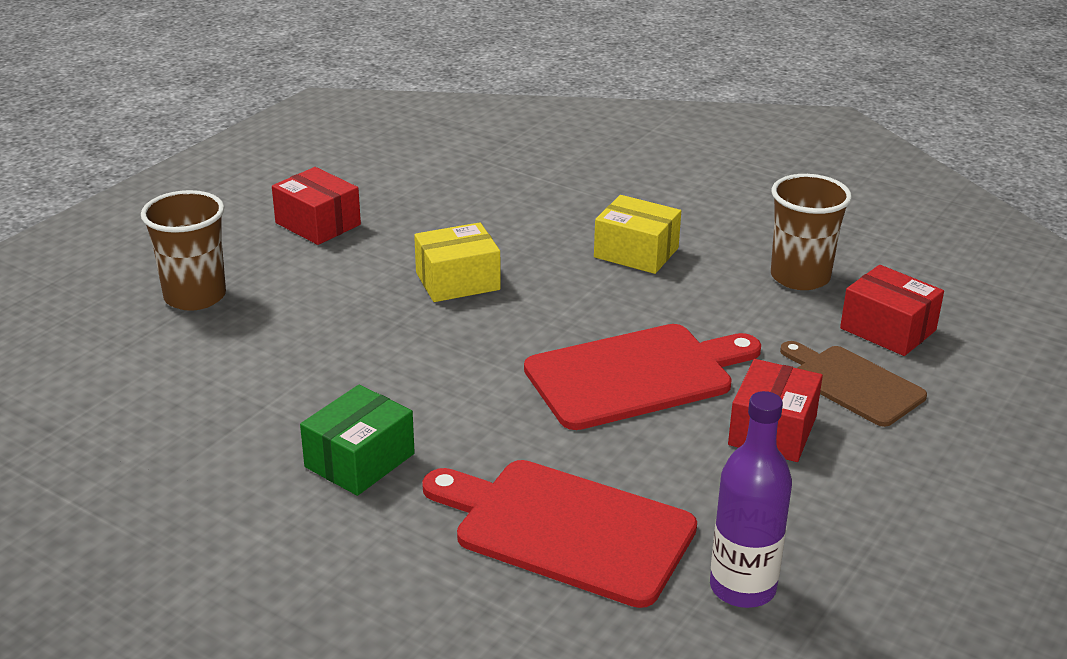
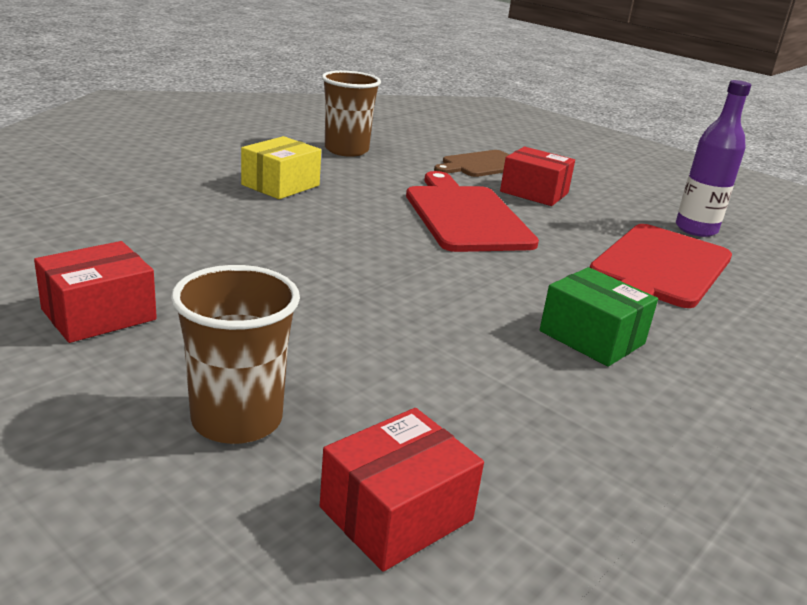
camera: 85 degrees left, 5 degrees down
yellow box [414,222,501,302] -> none
red box [840,265,944,356] -> red box moved to [320,408,484,572]

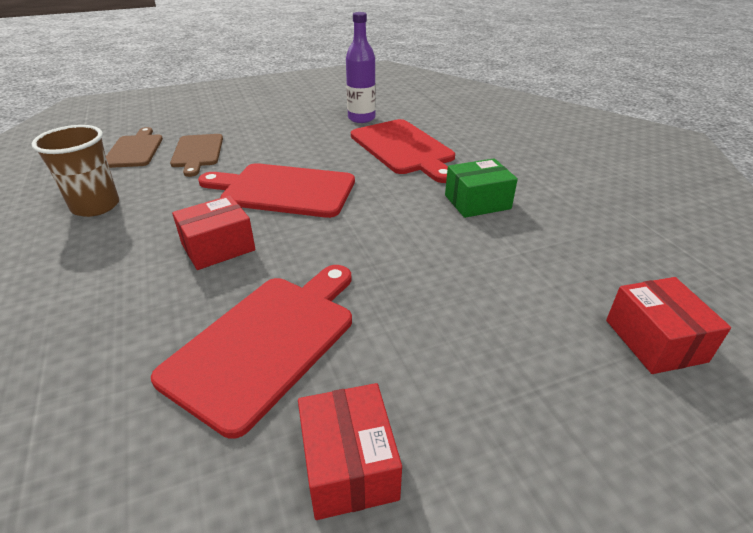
camera: 60 degrees left, 10 degrees up
brown cup [171,265,300,444] -> none
yellow box [241,136,321,199] -> none
red box [500,147,575,206] -> red box moved to [172,195,256,270]
none -> brown cutting board [106,127,163,168]
none -> red cutting board [151,265,352,439]

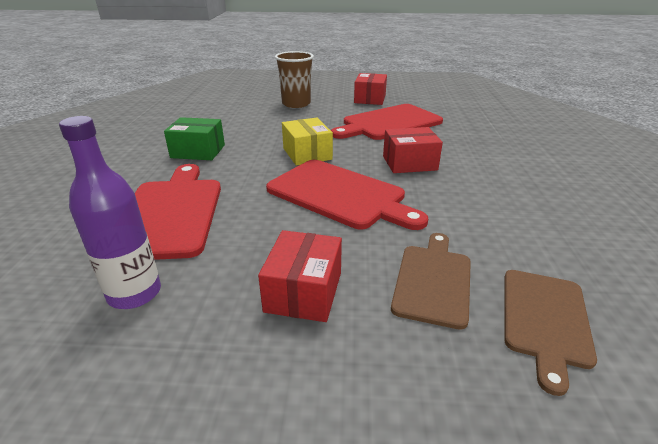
camera: 155 degrees left, 5 degrees down
brown cup [32,125,119,217] -> brown cup moved to [275,51,314,108]
red box [606,277,731,374] -> red box moved to [258,230,342,322]
none -> yellow box [282,118,333,166]

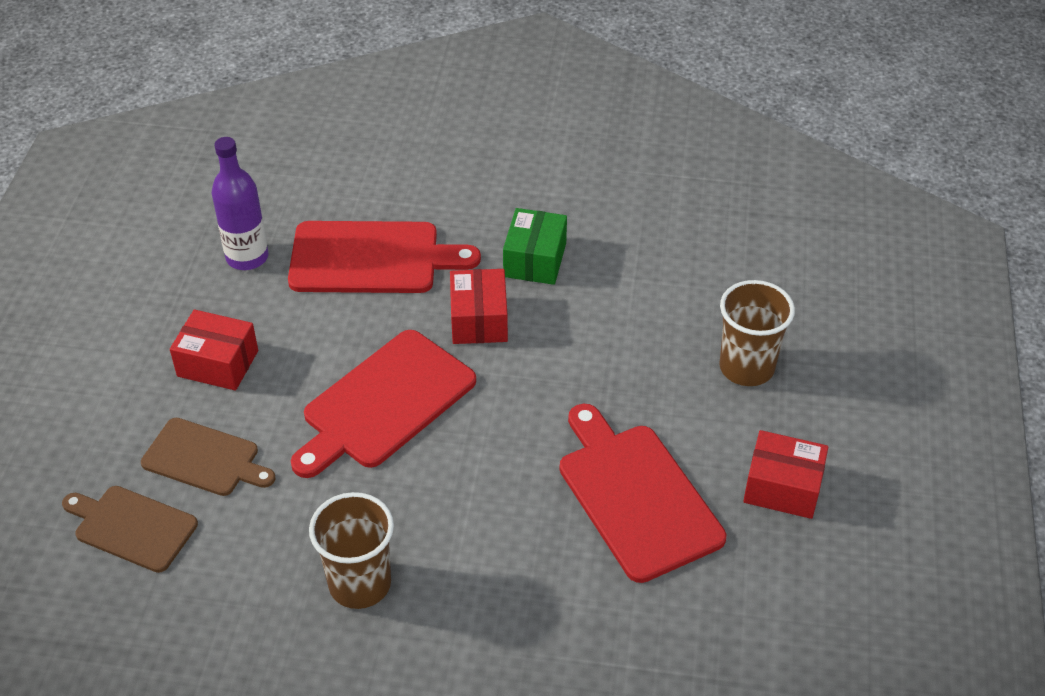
camera: 95 degrees right, 15 degrees up
yellow box [282,118,333,166] -> none
red box [383,127,443,173] -> red box moved to [450,269,508,344]
none -> brown cup [309,492,394,609]

